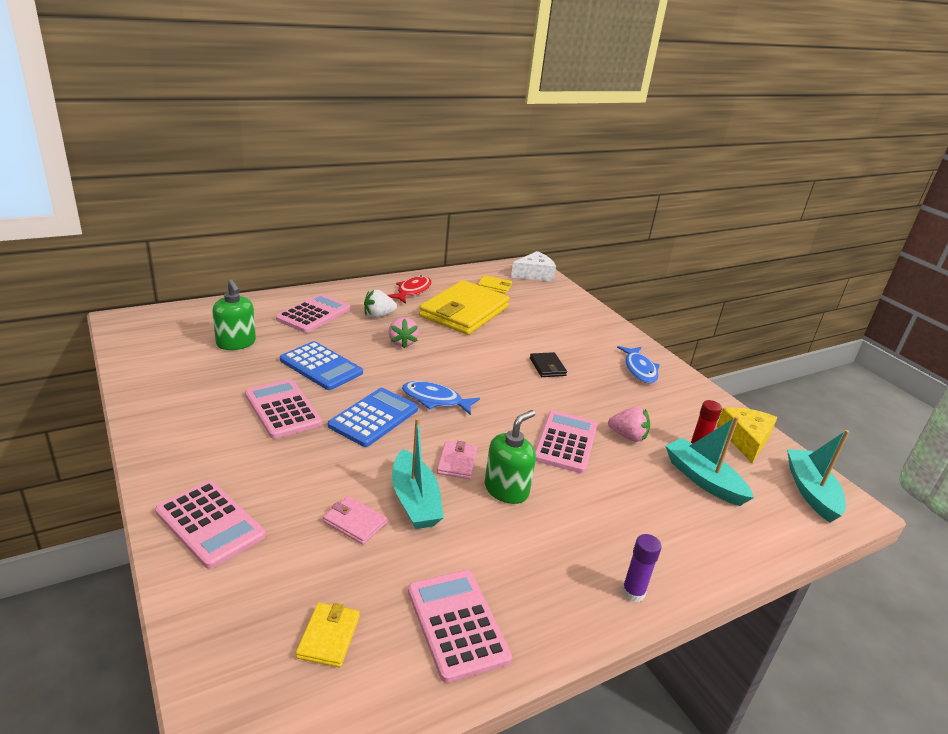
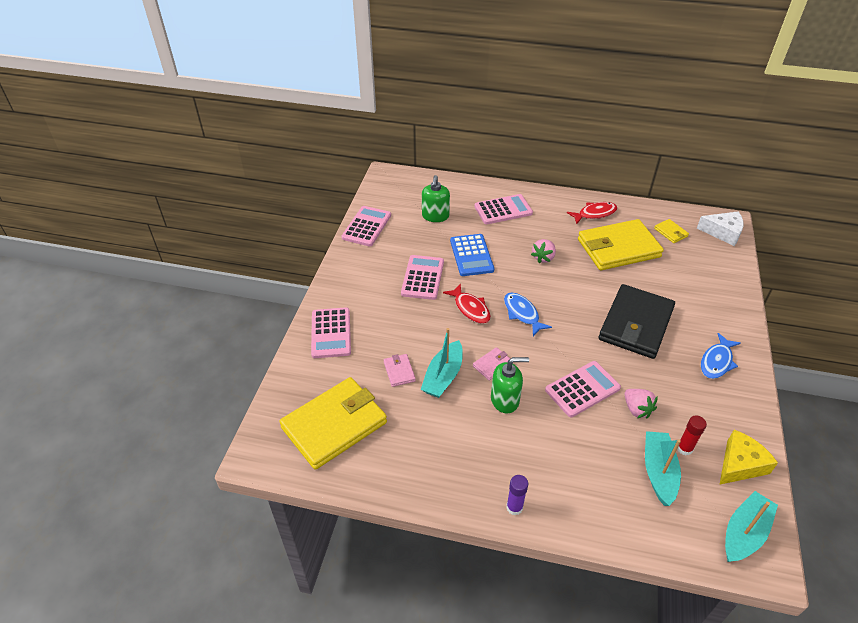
camera: 45 degrees right, 15 degrees up
yellow wallet [296,603,360,667] -> yellow wallet [279,377,387,470], size x2.43
blue calculator [328,388,418,447] -> red fish [443,283,491,324]
white strawberry [364,290,397,318] -> none
pink calculator [408,570,512,683] -> pink calculator moved to [342,206,391,246]
black wallet [530,352,567,377] -> black wallet [599,284,675,359], size x2.43

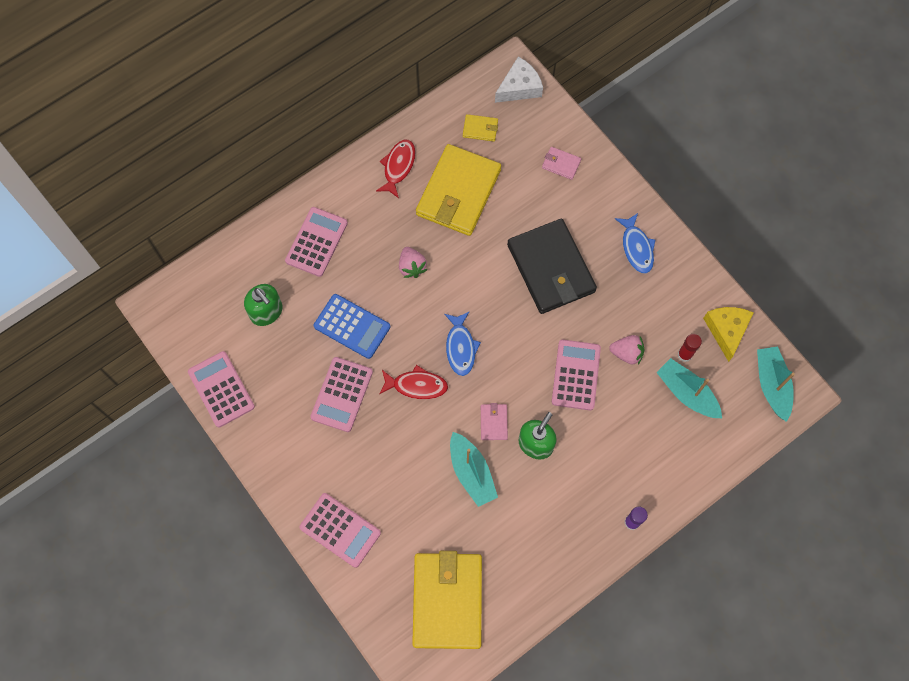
camera: 50 degrees left, 25 degrees up
pink wallet [384,354,416,387] -> pink wallet moved to [542,147,581,180]
pink calculator [401,255,444,300] -> pink calculator turned 120 degrees counterclockwise [310,357,373,432]
blue fish [504,293,552,336] -> blue fish turned 105 degrees counterclockwise [445,312,481,376]

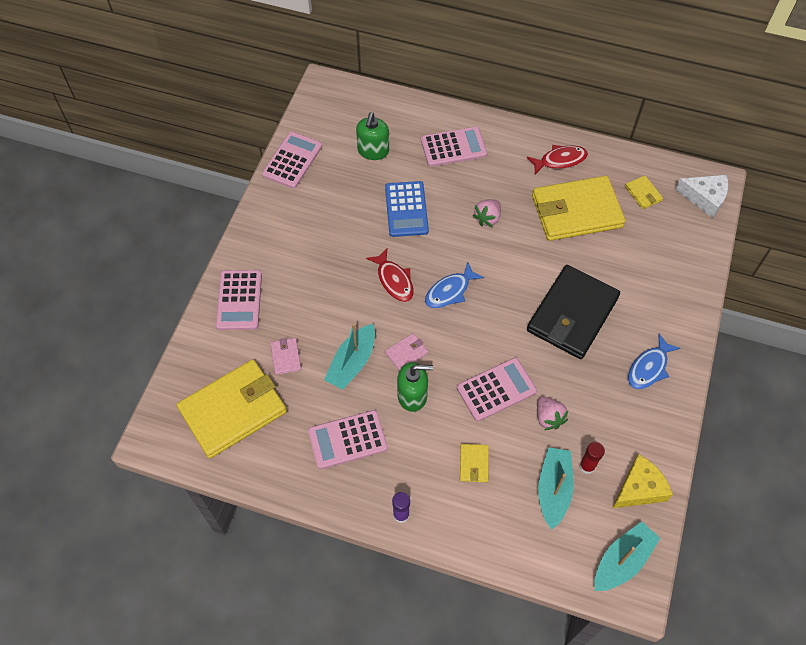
camera: 55 degrees right, 10 degrees down
pink calculator [310,357,373,432] -> pink calculator moved to [308,410,388,469]
pink wallet [542,147,581,180] -> pink wallet moved to [270,338,301,375]
none -> yellow wallet [460,444,489,482]

